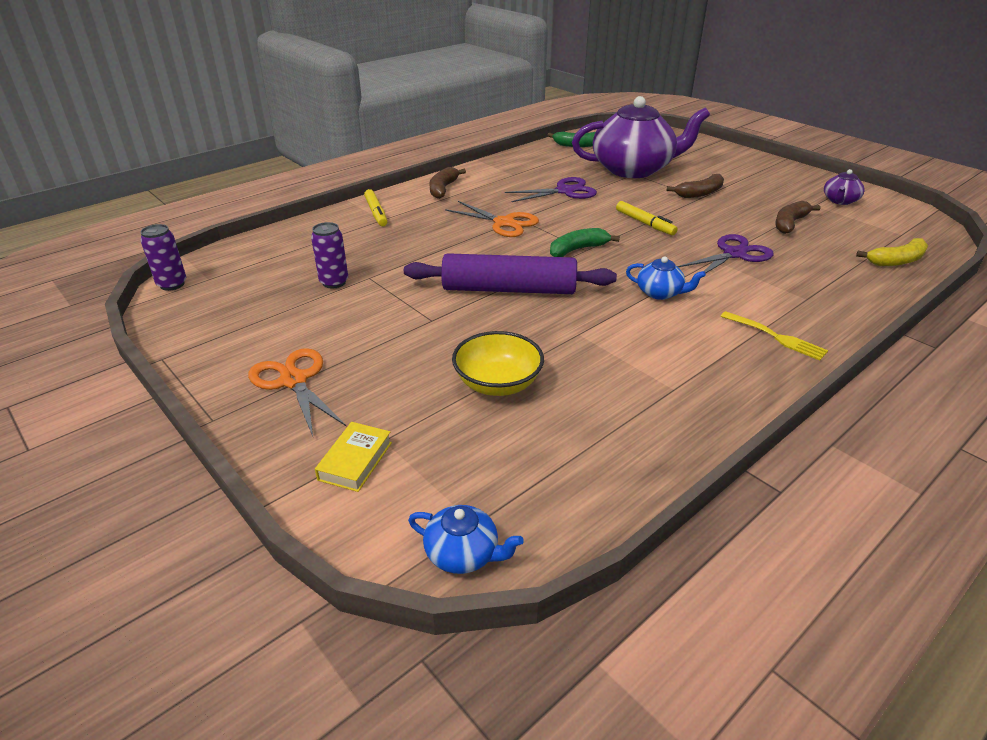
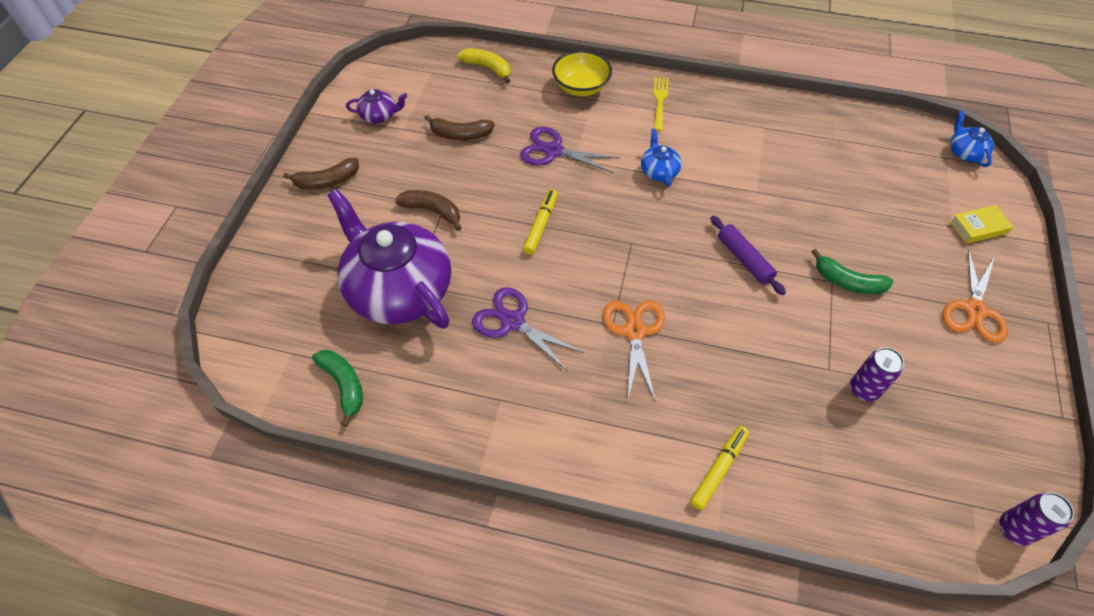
camera: 125 degrees left, 20 degrees up
purple rolling pin [404,253,617,294] -> purple rolling pin [710,216,786,295], size x0.56
brown banana [429,167,466,199] -> brown banana moved to [283,158,359,190]
yellow bowl [452,331,544,396] -> yellow bowl moved to [552,50,612,96]
green banana [550,228,620,257] -> green banana moved to [812,249,893,294]

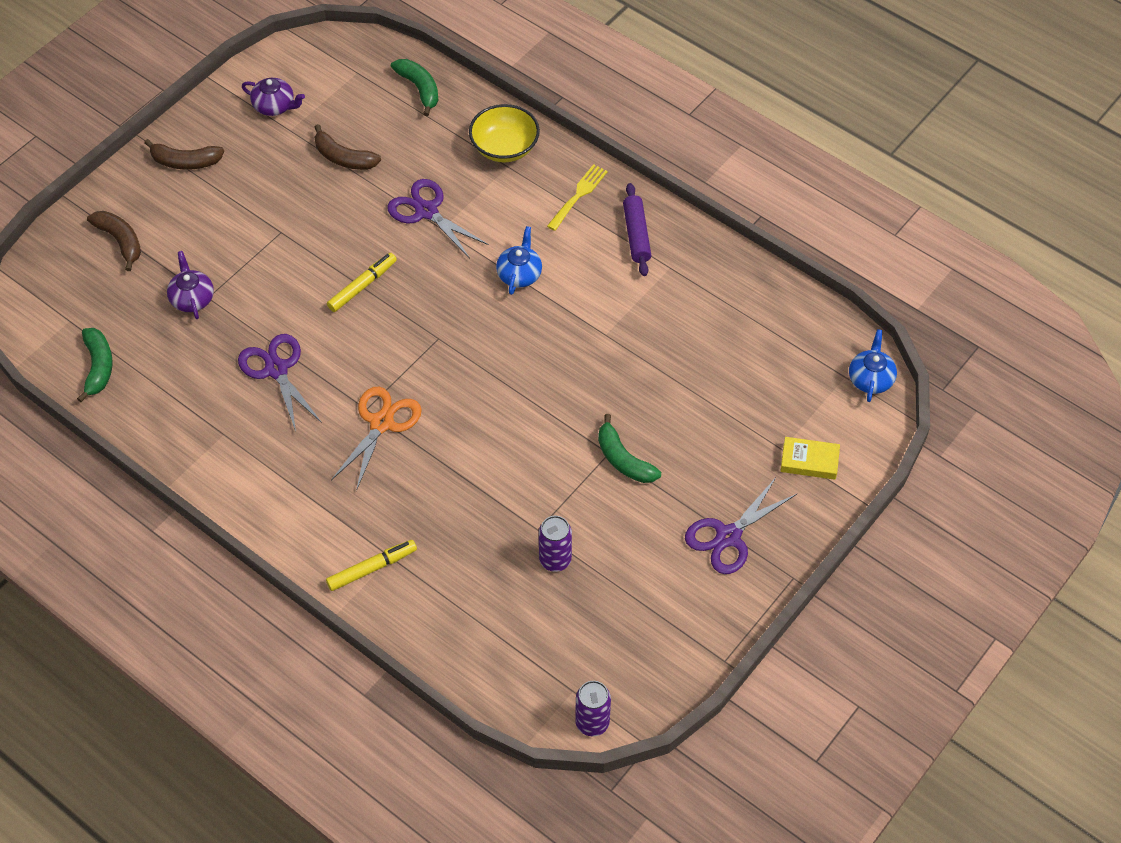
camera: 25 degrees right, 0 degrees up
purple teapot [327,189,451,328] -> purple teapot [167,251,214,319], size x0.41
brown banana [395,190,461,231] -> brown banana moved to [87,211,141,271]
yellow banana [457,48,510,84] -> green banana [391,59,439,116]
purple rolling pin [710,216,786,295] -> purple rolling pin moved to [623,183,651,276]
orange scissors [942,248,1008,343] -> purple scissors [685,478,797,574]

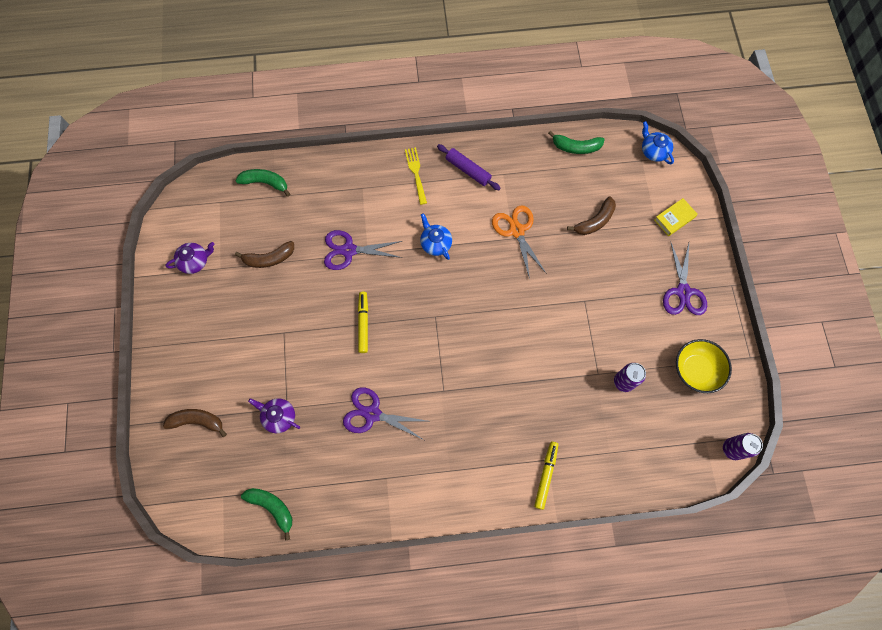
camera: 45 degrees left, 15 degrees up
brown banana [144,139,224,170] -> brown banana moved to [567,197,616,235]
orange scissors [331,387,422,491] -> orange scissors moved to [492,205,547,279]
yellow bowl [469,104,540,162] -> yellow bowl moved to [676,339,732,393]
green banana [598,414,661,483] -> green banana moved to [548,131,605,154]

